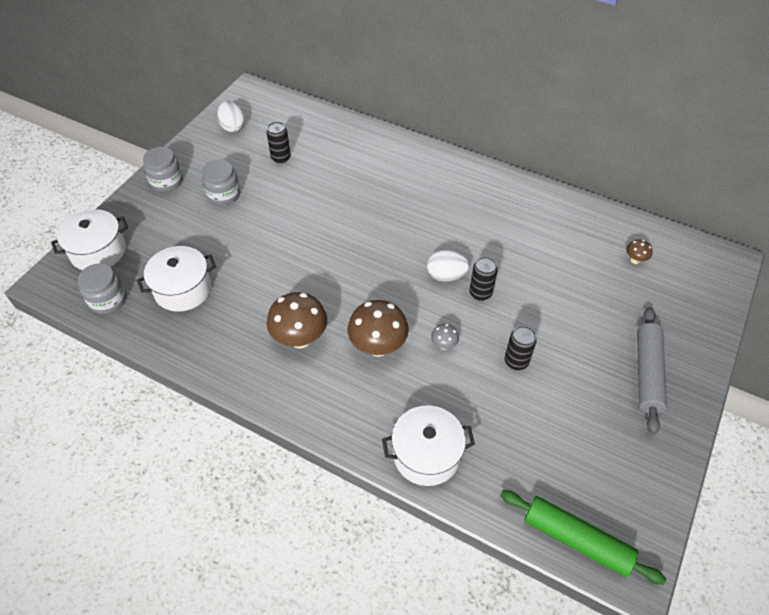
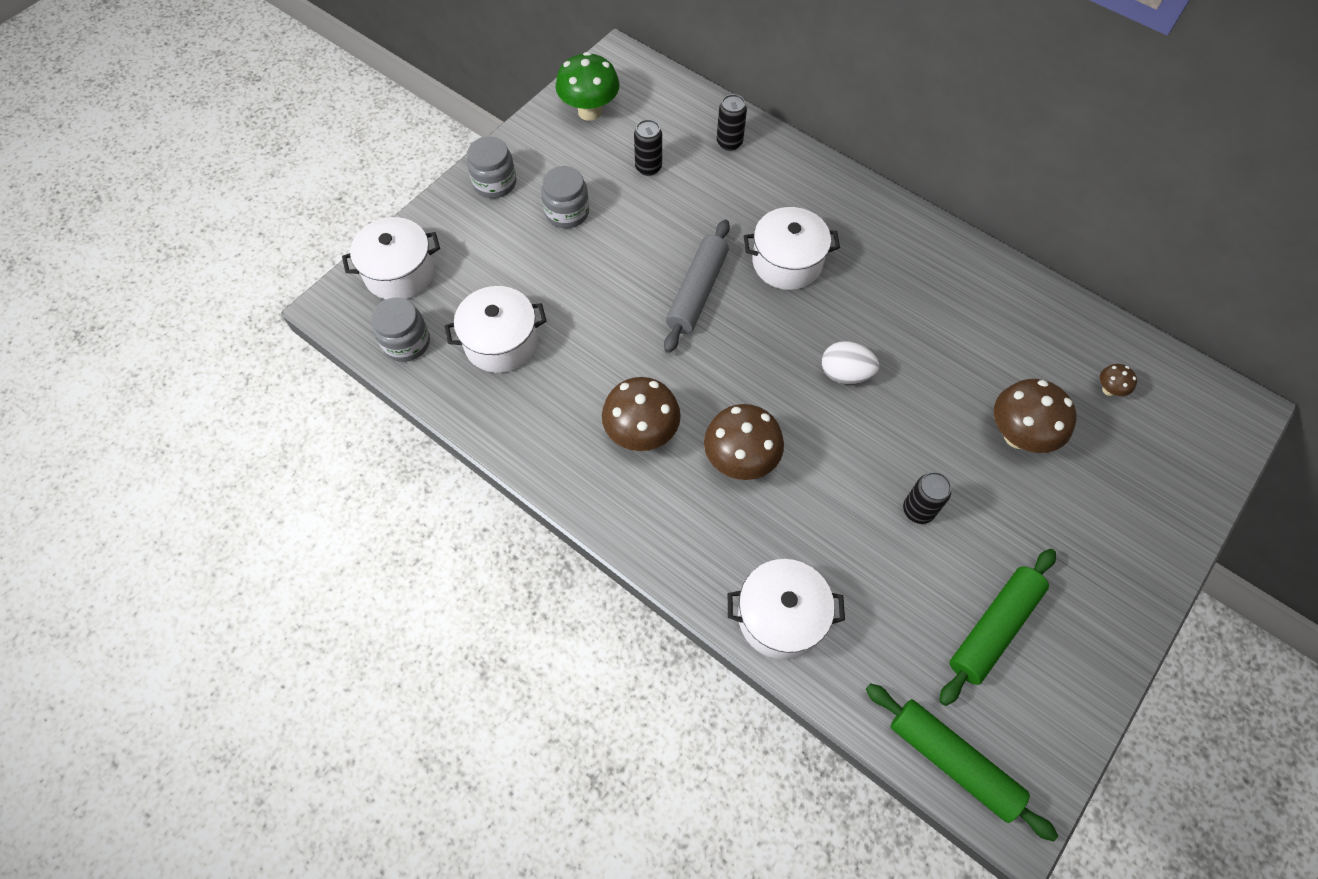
camera: 10 degrees right, 10 degrees up
white egg [217,101,245,132] -> green mushroom [556,52,620,121]
grey mushroom [431,324,459,350] -> none
black can [469,257,498,301] -> black can moved to [717,94,747,151]
grey rolling pin [637,307,667,434] -> grey rolling pin moved to [664,219,730,353]
none -> white pot [744,207,840,290]
none -> green rolling pin [939,549,1056,706]
none -> brown mushroom [994,379,1076,453]

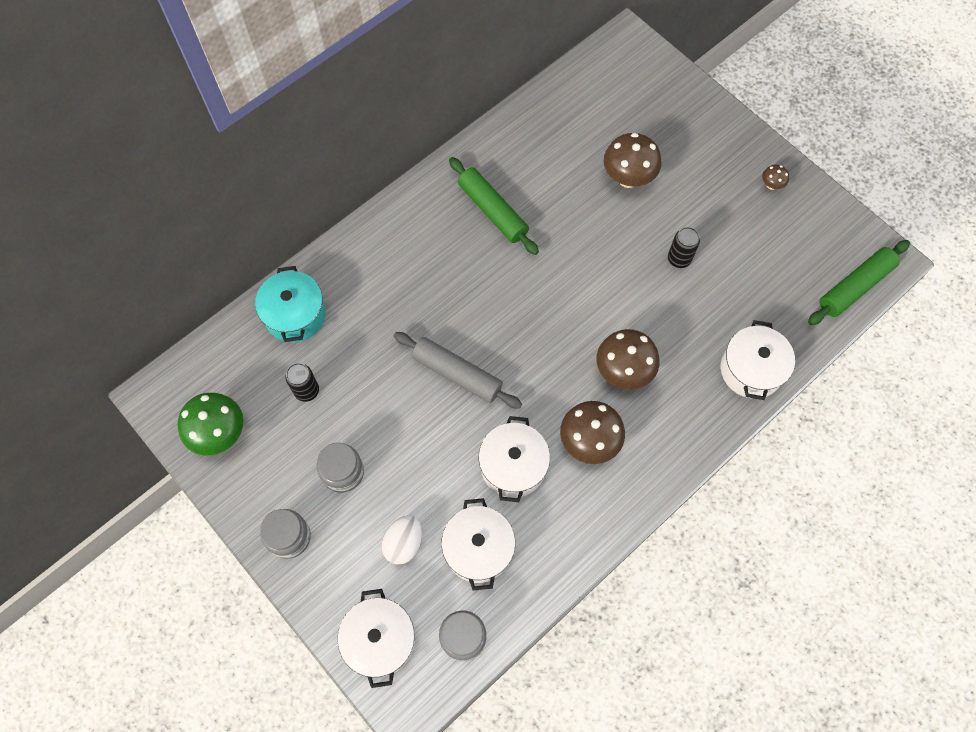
camera: 80 degrees left, 5 degrees up
black can [717,94,747,151] -> turquoise pot [255,266,326,342]
white pot [744,207,840,290] -> white pot moved to [479,416,550,502]
white egg [822,341,879,384] -> white egg moved to [381,515,422,565]
green rolling pin [939,549,1056,706] -> green rolling pin moved to [449,157,539,255]
brown mushroom [1100,364,1137,396] -> brown mushroom moved to [762,165,789,190]

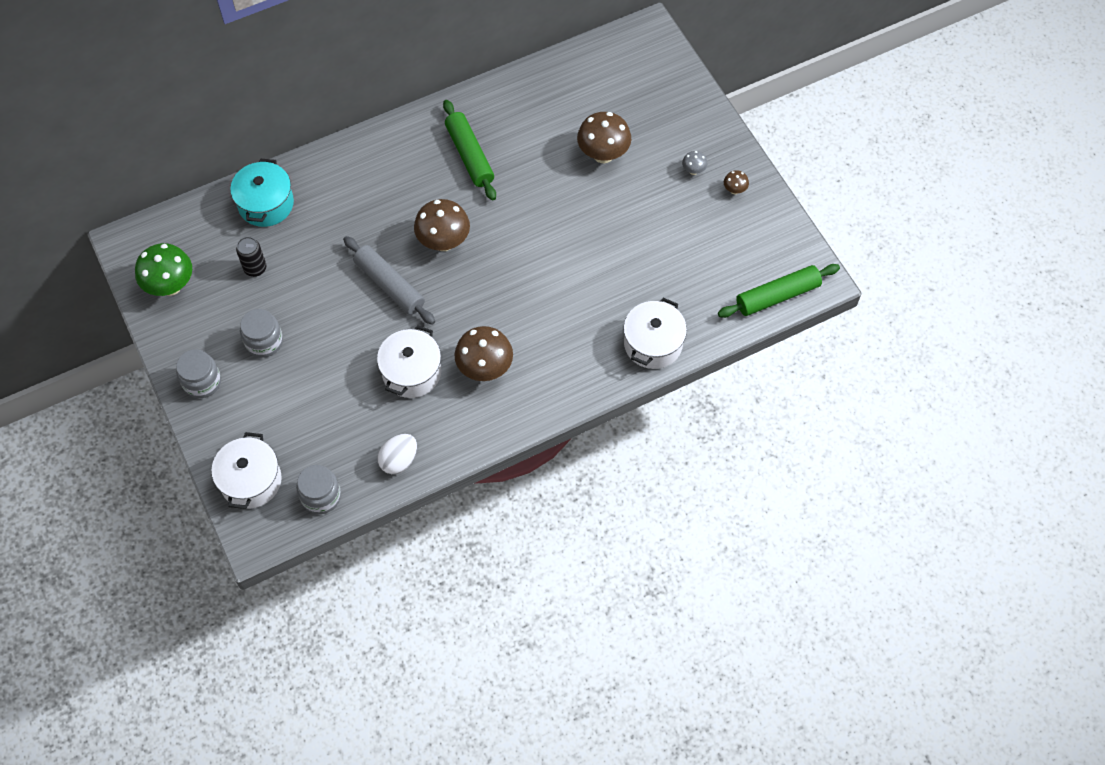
camera: 15 degrees right, 5 degrees down
white egg [381,515,422,565] -> white egg moved to [377,434,417,474]
white pot [441,498,515,590] -> none
brown mushroom [596,329,659,390] -> brown mushroom moved to [414,199,470,251]
black can [668,227,700,268] -> none
none -> grey mushroom [682,151,707,175]

